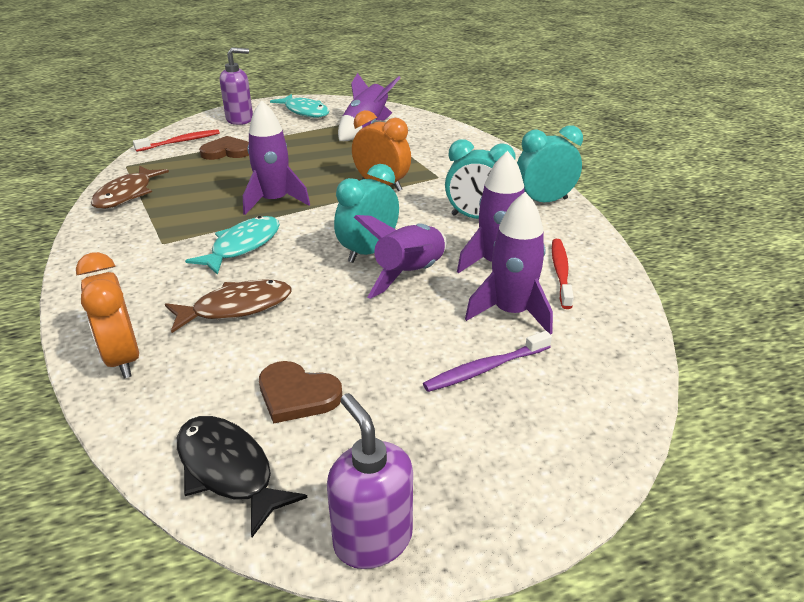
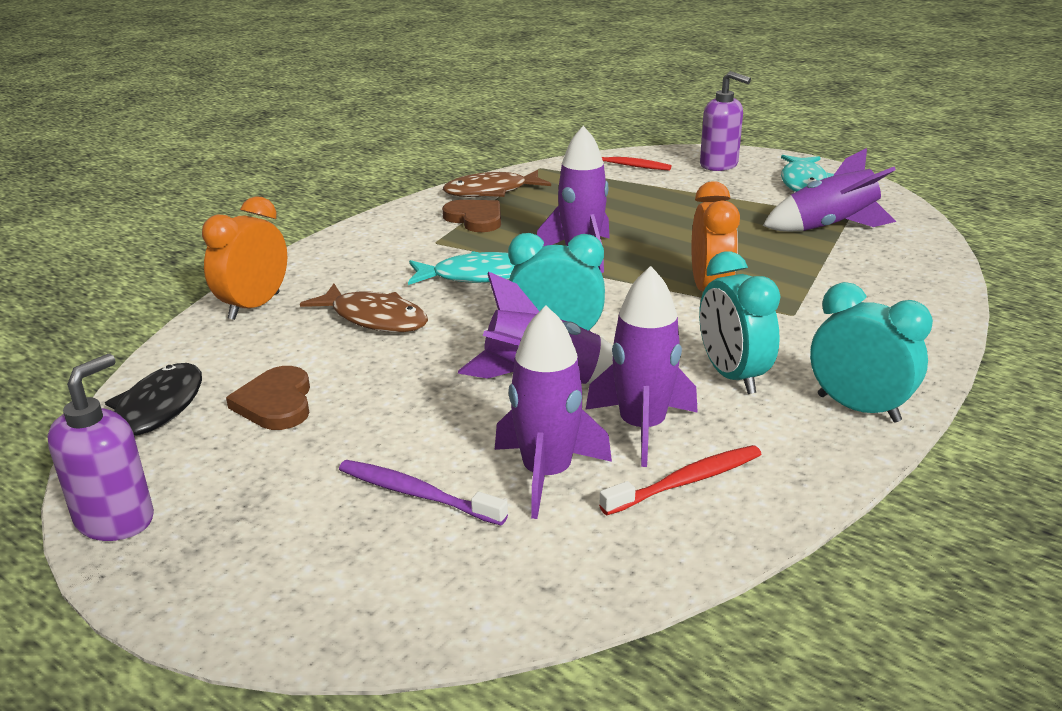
camera: 55 degrees right, 5 degrees down
brown heart [199,136,249,160] -> brown heart moved to [442,200,501,232]

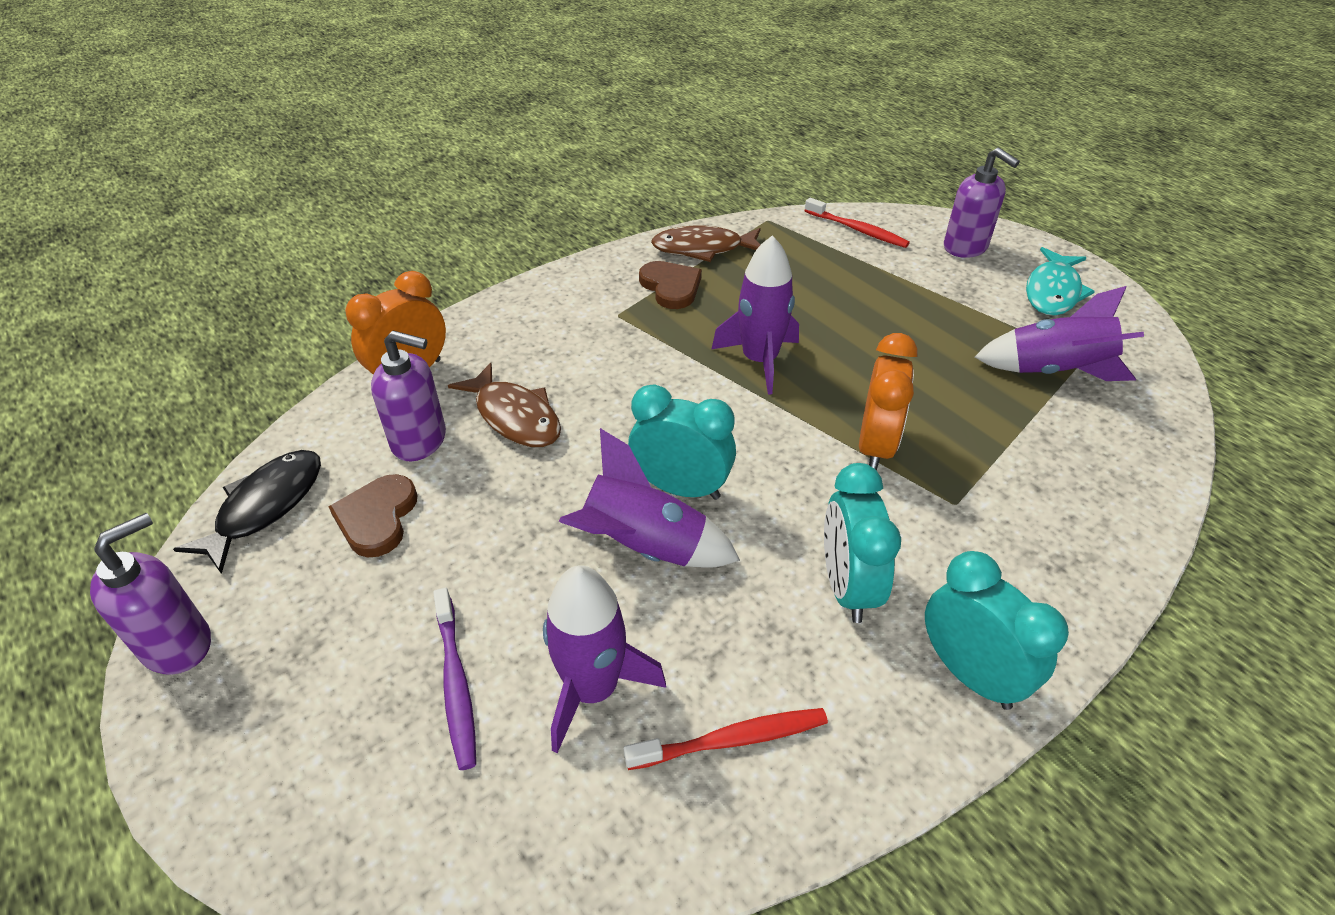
camera: 15 degrees right, 15 degrees up
purple toothbrush [339,460,508,525] -> purple toothbrush turned 150 degrees counterclockwise [433,588,476,770]
turquoise fish [408,251,515,285] -> none
purple rocket [586,266,698,467] -> none
none -> purple soap dispenser [371,330,446,461]

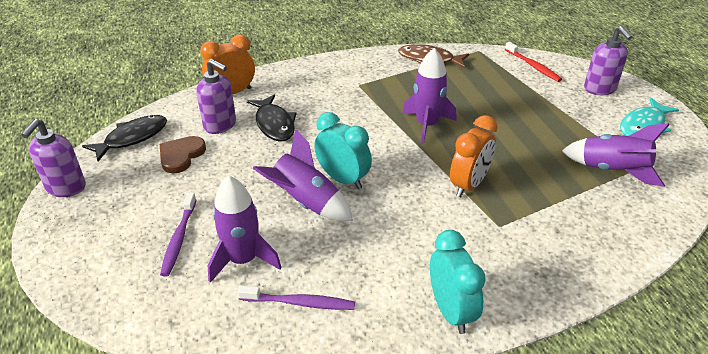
camera: 20 degrees right, 5 degrees down
purple soap dispenser [90,513,211,675] -> purple soap dispenser turned 135 degrees clockwise [21,119,86,197]
brown fish [448,363,561,447] -> black fish [247,94,296,142]
red toothbrush [623,708,828,770] -> purple toothbrush [238,286,355,310]
brown heart [639,261,702,309] -> none
turquoise clock [824,463,901,623] -> none

